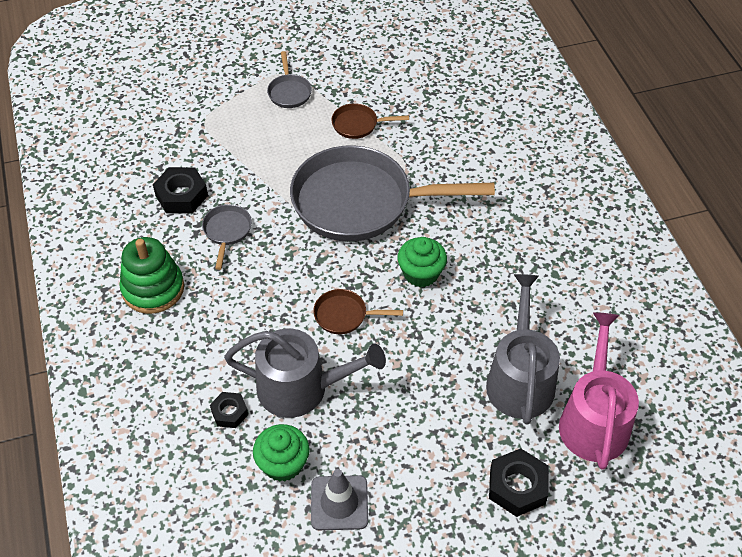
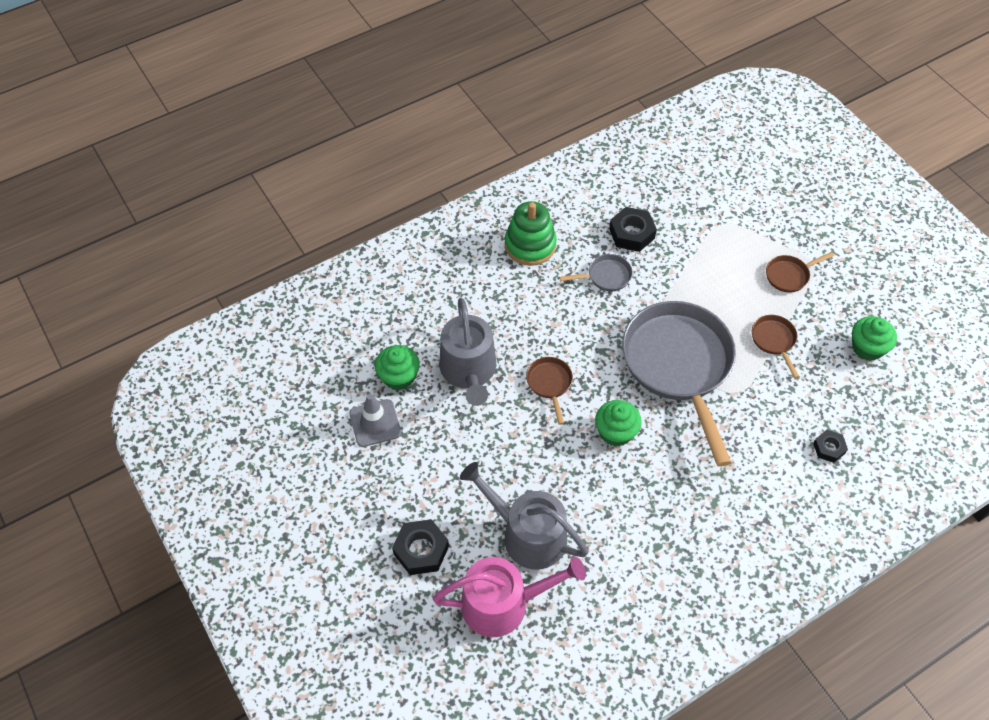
camera: 75 degrees right, 5 degrees up
black nut [210,392,248,428] -> black nut moved to [813,430,848,463]
grey pan [267,51,312,108] -> brown pan [766,252,835,293]
grey watering can [486,274,560,425] -> grey watering can turned 135 degrees counterclockwise [460,462,589,570]
none -> green cupcake [852,316,897,361]

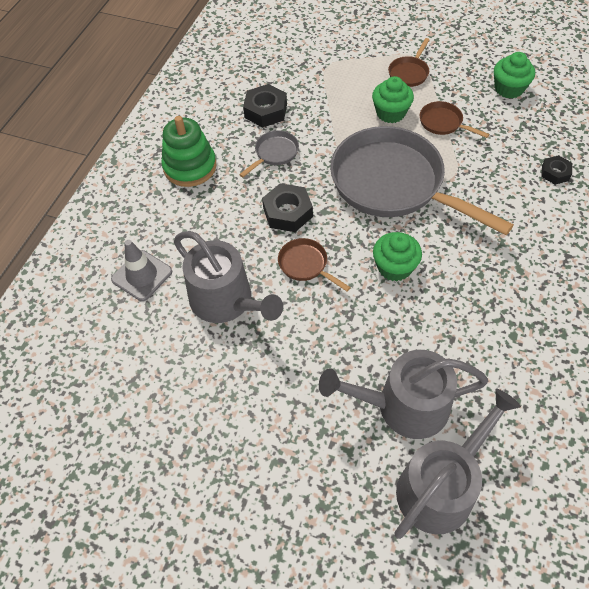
camera: 35 degrees left, 0 degrees up
grey traffic cone [349,394,401,447] -> grey traffic cone moved to [111,240,172,301]
green cupcake [375,345,420,390] -> green cupcake moved to [372,76,414,123]
black nut [392,519,449,575] -> black nut moved to [262,183,313,232]
pink watering can [433,556,586,637] -> grey watering can [395,389,521,539]

